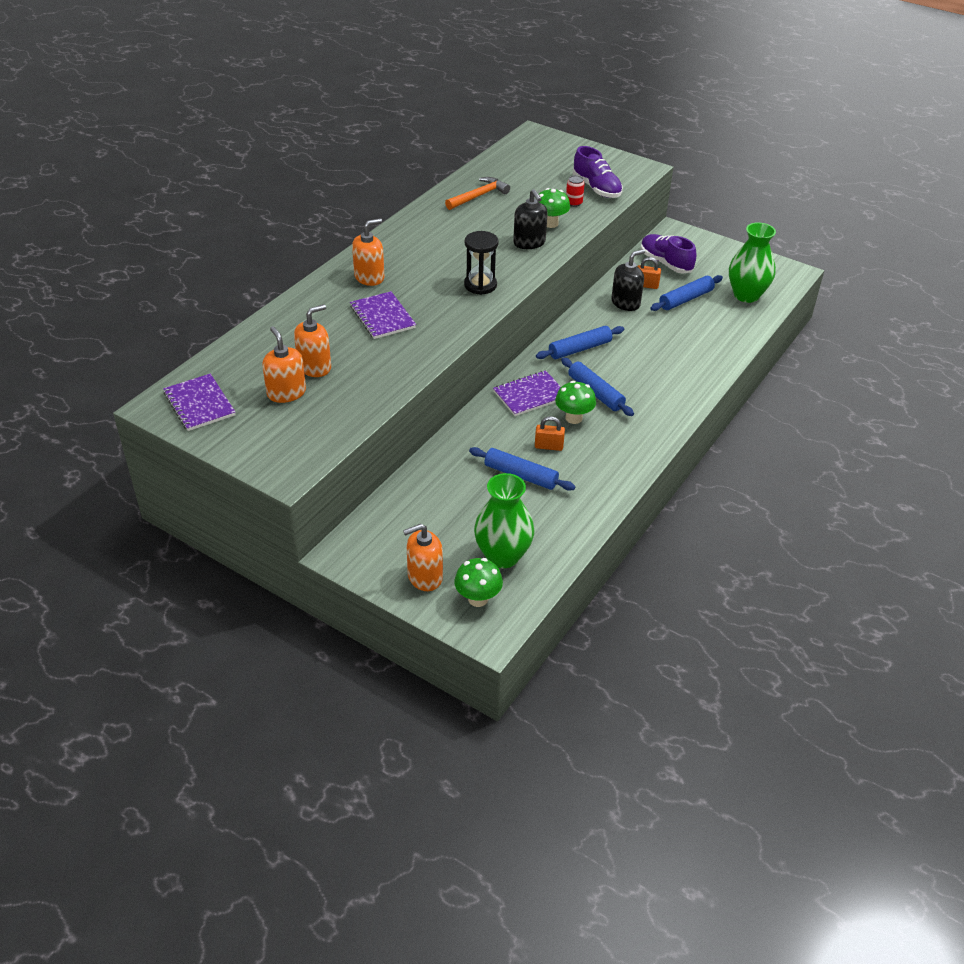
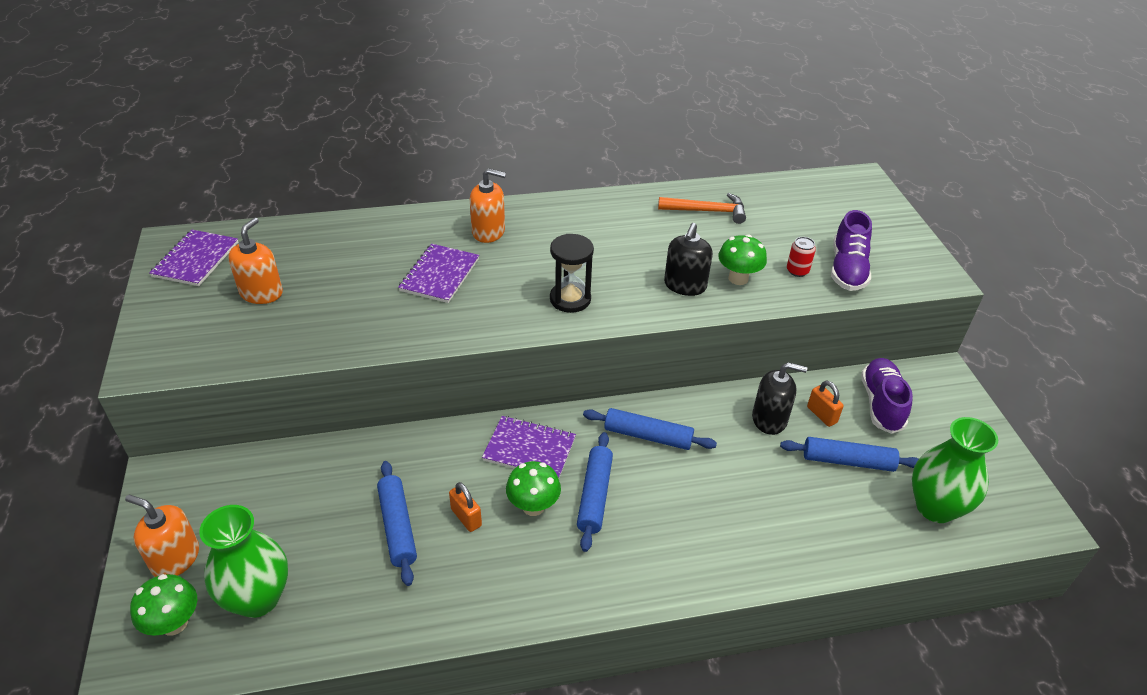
camera: 45 degrees right, 0 degrees up
orange soap dispenser [294,304,331,377] -> none

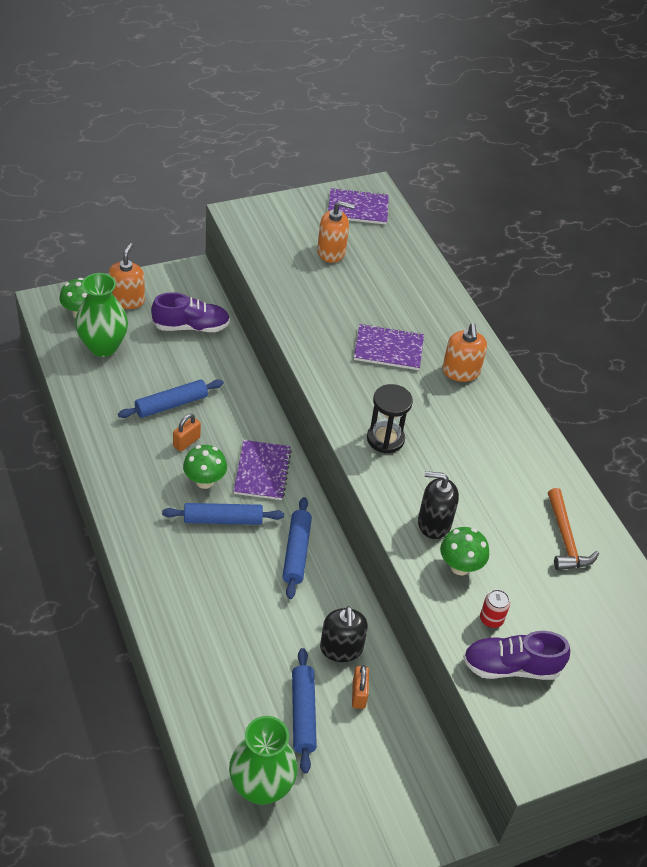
camera: 75 degrees right, 5 degrees up
orange padlock [807,380,844,427] -> orange padlock turned 45 degrees counterclockwise [352,665,369,709]
purple shoe [861,358,913,434] -> purple shoe moved to [151,292,230,332]

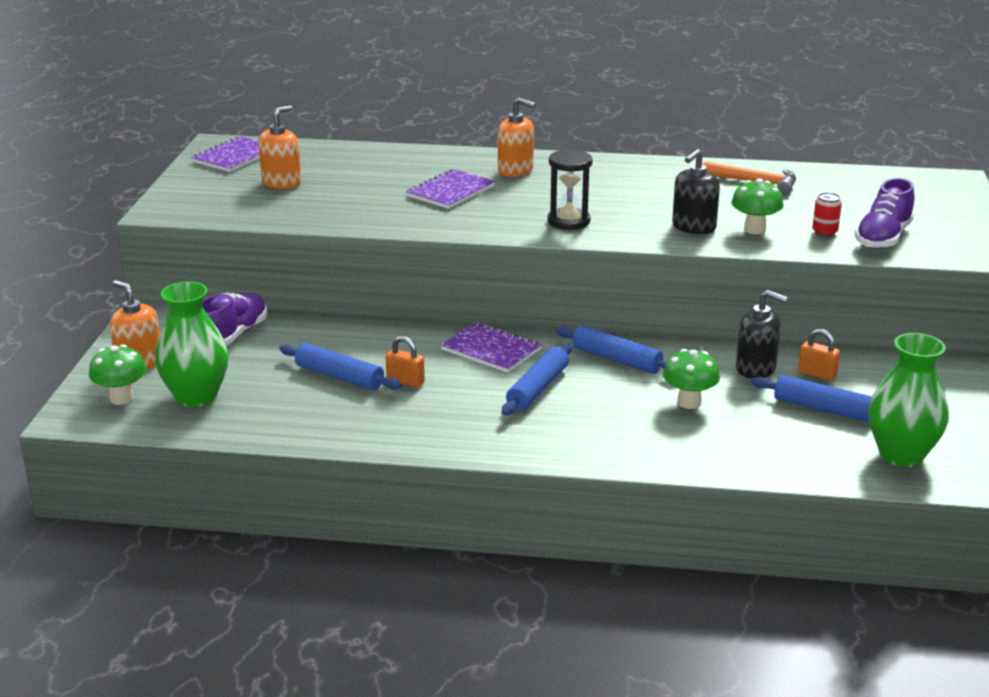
camera: 55 degrees left, 20 degrees down
blue rolling pin [118,379,224,418] -> blue rolling pin turned 60 degrees counterclockwise [279,343,401,390]
orange padlock [173,414,201,452] -> orange padlock turned 45 degrees counterclockwise [386,336,425,388]
green mushroom [183,445,227,489] -> green mushroom moved to [663,349,720,409]

